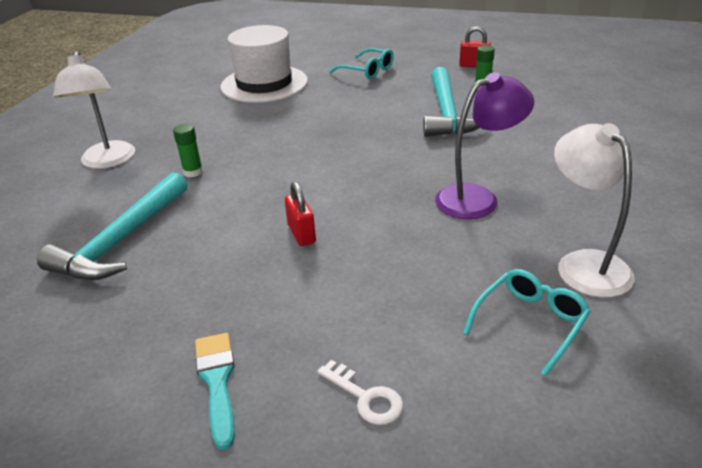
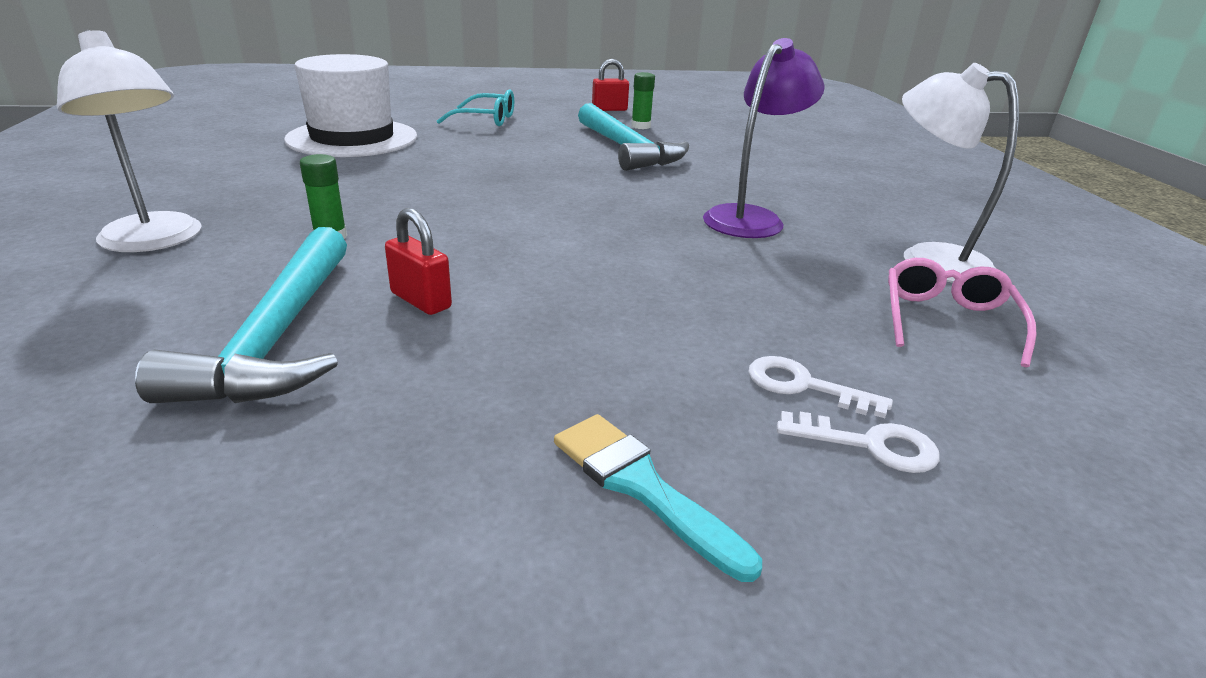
camera: 30 degrees left, 5 degrees down
red padlock [285,181,316,246] -> red padlock moved to [385,208,452,315]
turquoise glasses [463,269,591,377] -> pink glasses [888,258,1037,367]
none -> white key [748,356,893,418]

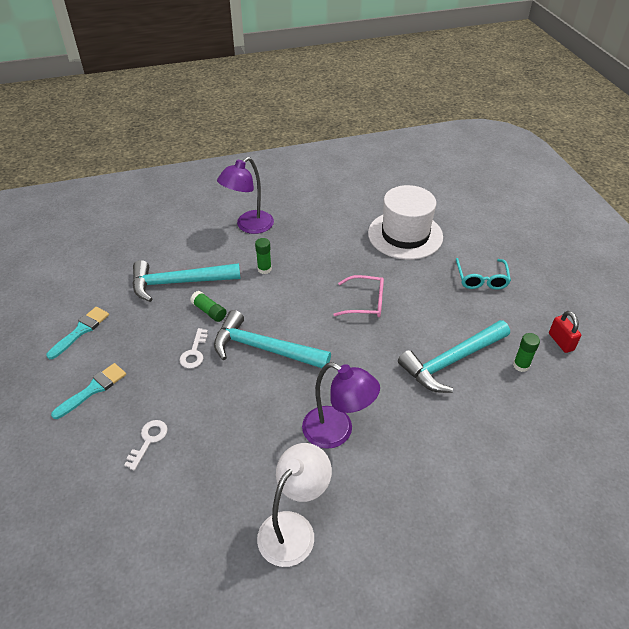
camera: 85 degrees right, 15 degrees up
white lamp [57,30,202,252] -> purple lamp [217,157,274,234]
red padlock [385,208,452,315] -> green glue stick [190,291,227,322]
white key [777,411,940,473] -> white key moved to [179,328,208,369]
pink glasses [888,258,1037,367] -> pink glasses moved to [333,275,384,317]
none -> turquoise brush [46,307,109,359]
none -> turquoise hammer [214,310,331,368]

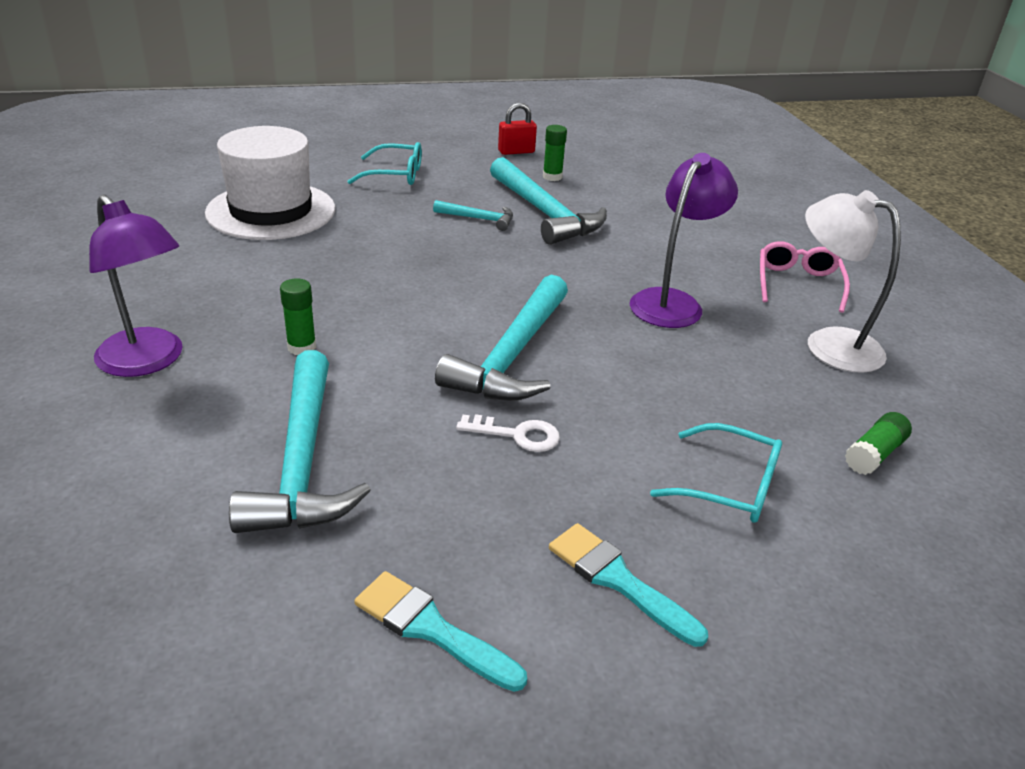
camera: 90 degrees left, 10 degrees down
white key [124,420,168,470] -> turquoise glasses [650,423,782,523]
green glue stick [190,291,227,322] -> green glue stick moved to [845,412,912,475]
pink glasses [333,275,384,317] -> pink glasses moved to [760,241,850,313]
none -> turquoise hammer [433,200,513,231]

